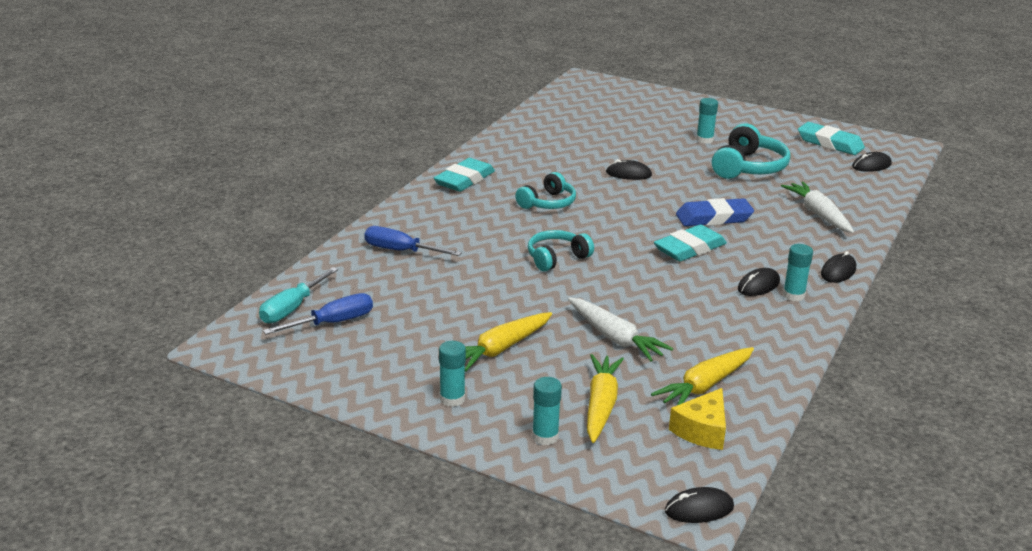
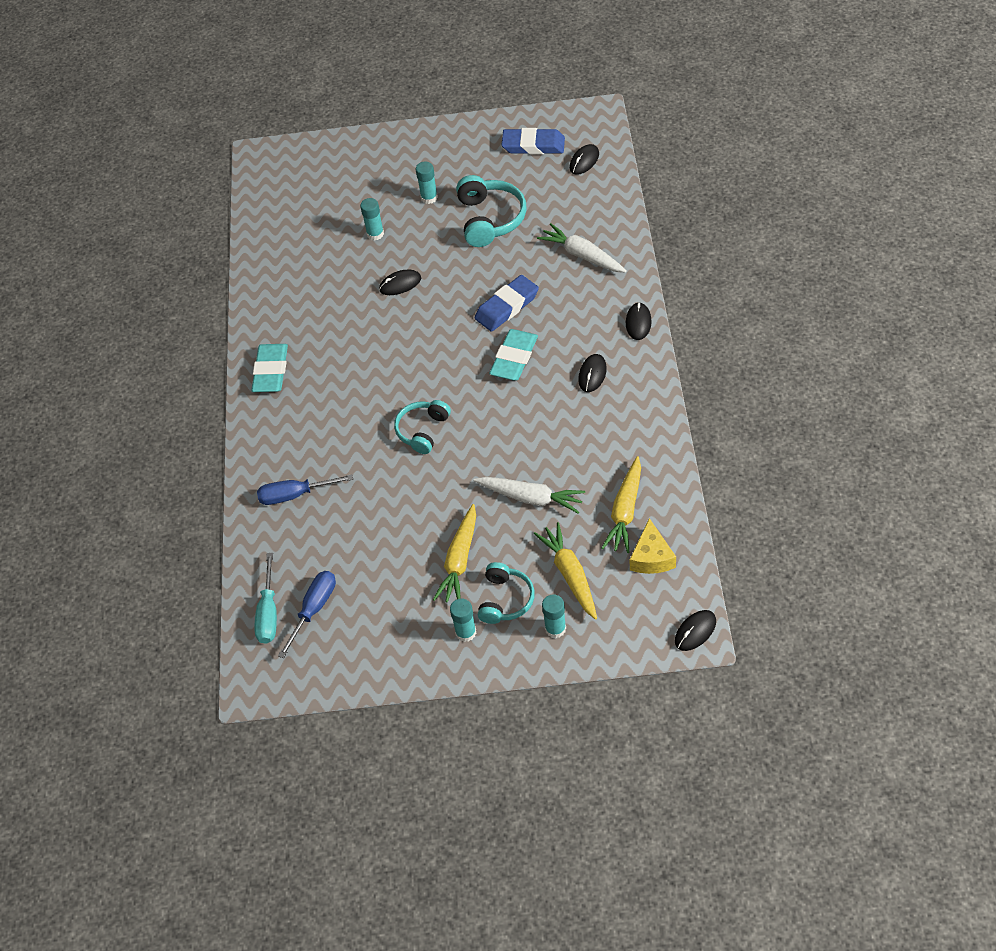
camera: 25 degrees left, 25 degrees up
turquoise headphones [515,172,576,209] -> turquoise headphones moved to [478,562,535,624]
turquoise glue stick [783,244,813,301] -> turquoise glue stick moved to [360,198,384,241]
turquoise eraser [798,122,865,155] -> blue eraser [501,128,565,154]

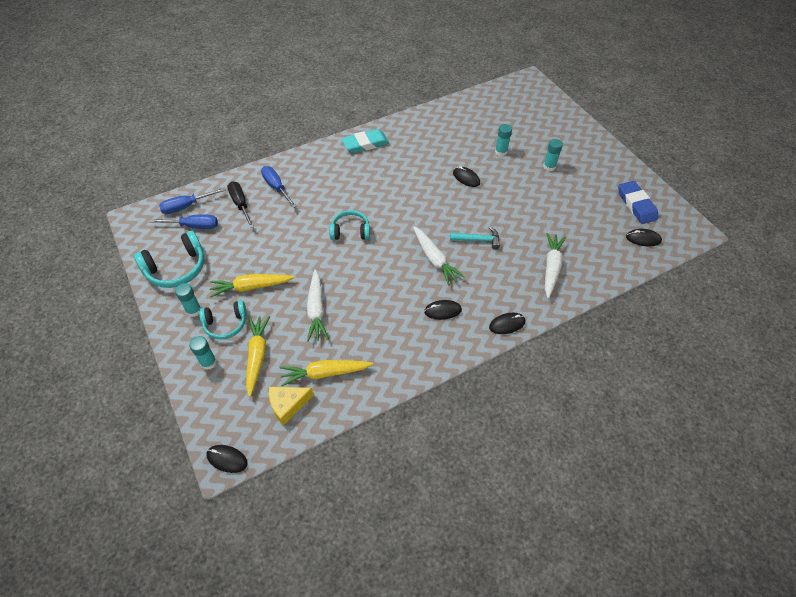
camera: 60 degrees right, 0 degrees up
turquoise screwdriver [254,553,277,644] -> blue screwdriver [159,188,226,214]
turquoise headphones [456,175,526,247] -> turquoise headphones moved to [134,231,204,288]
blue eraser [475,275,539,332] -> turquoise hammer [450,227,500,250]
turquoise eraser [489,329,538,380] -> white carrot [413,227,465,285]
yellow carrot [534,522,597,620] -> yellow carrot turned 45 degrees counterclockwise [246,316,270,397]
none -> black screwdriver [227,181,254,228]

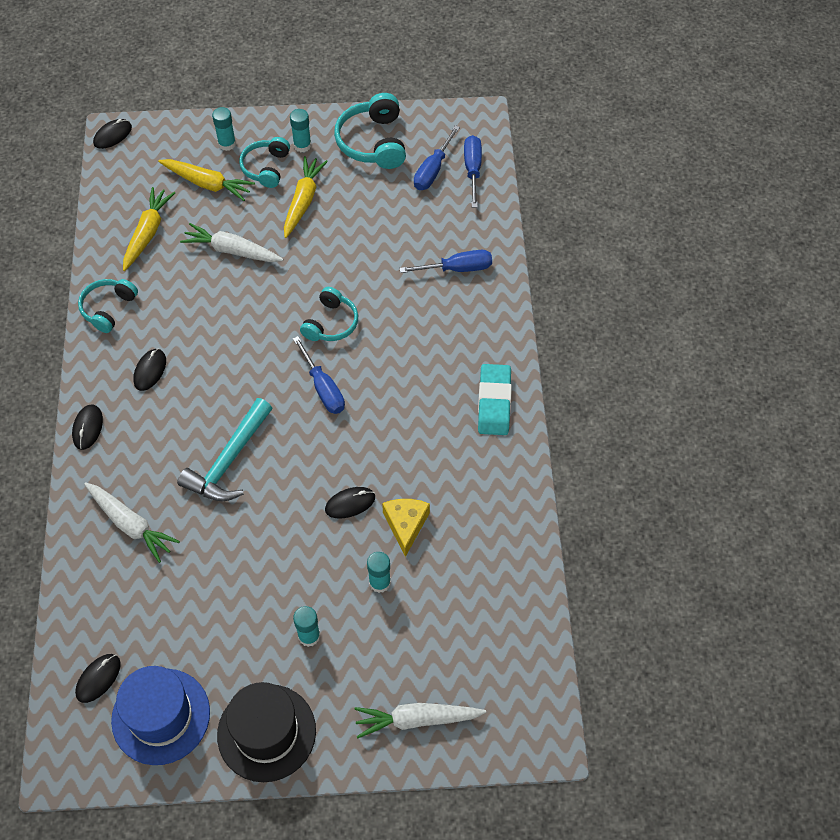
camera: 115 degrees right, 5 degrees up
black screwdriver [227,181,254,228] -> none
yellow cheese [269,387,314,426] -> yellow cheese moved to [382,499,430,557]
white carrot [413,227,465,285] -> white carrot moved to [354,703,486,738]
turquoise hammer [450,227,500,250] -> turquoise hammer [177,398,272,501], size x1.62
blue eraser [618,181,658,224] -> blue hat [111,666,210,765]
none -> turquoise headphones [78,279,138,333]
none -> black hat [217,682,316,782]
none -> blue screwdriver [293,336,345,414]

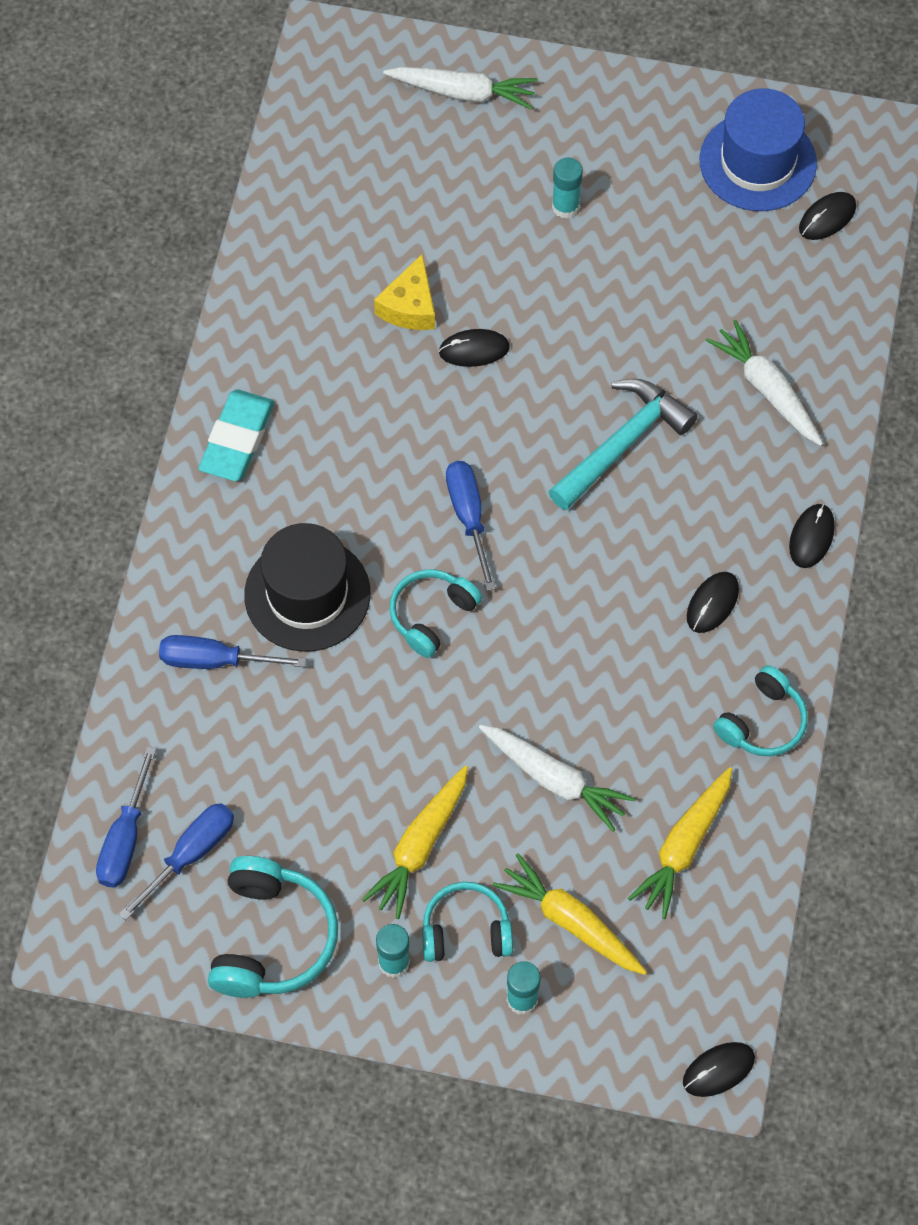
camera: 165 degrees left, 5 degrees up
black hat [217,682,316,782] -> black hat moved to [244,523,370,652]
turquoise headphones [239,137,290,188] -> turquoise headphones turned 120 degrees counterclockwise [422,882,513,962]
turquoise glue stick [367,552,391,593] -> none

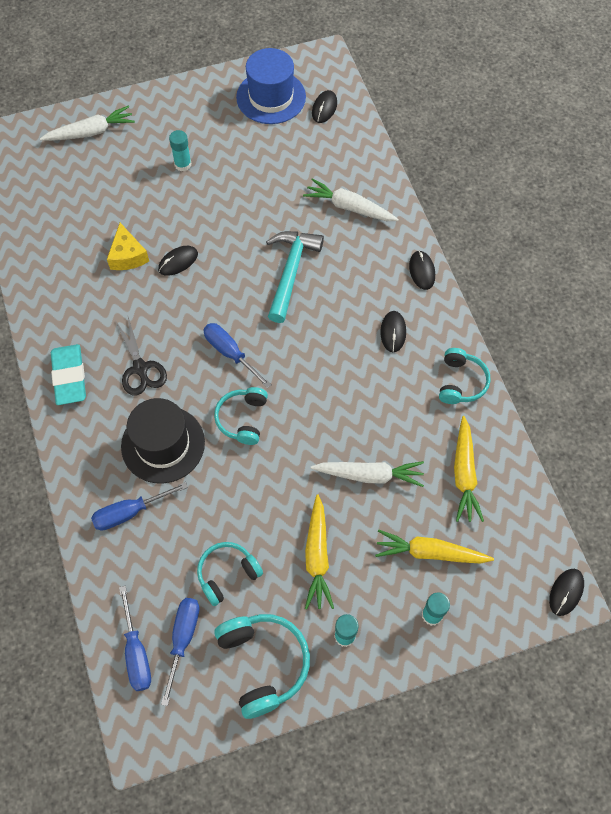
camera: 30 degrees left, 0 degrees up
turquoise headphones [422,882,513,962] -> turquoise headphones moved to [197,542,263,606]
none -> black scissors [115,317,167,395]

